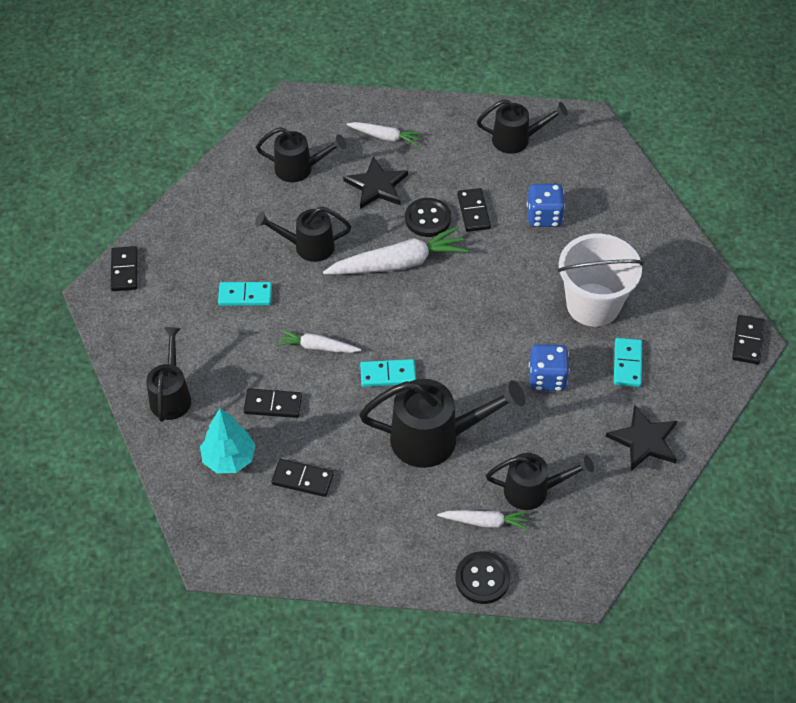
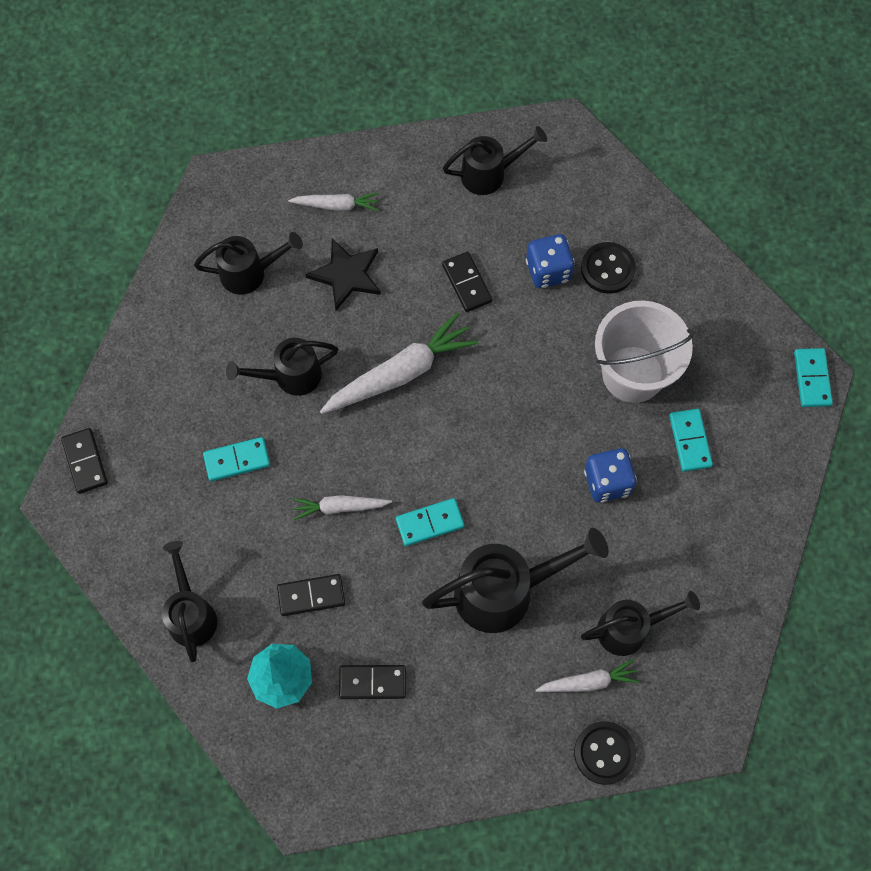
camera: 15 degrees left, 15 degrees up
black button [405,198,451,237] -> black button moved to [581,242,636,294]
black star [606,405,677,471] -> none
black domino [732,315,765,364] -> turquoise domino [794,348,833,407]

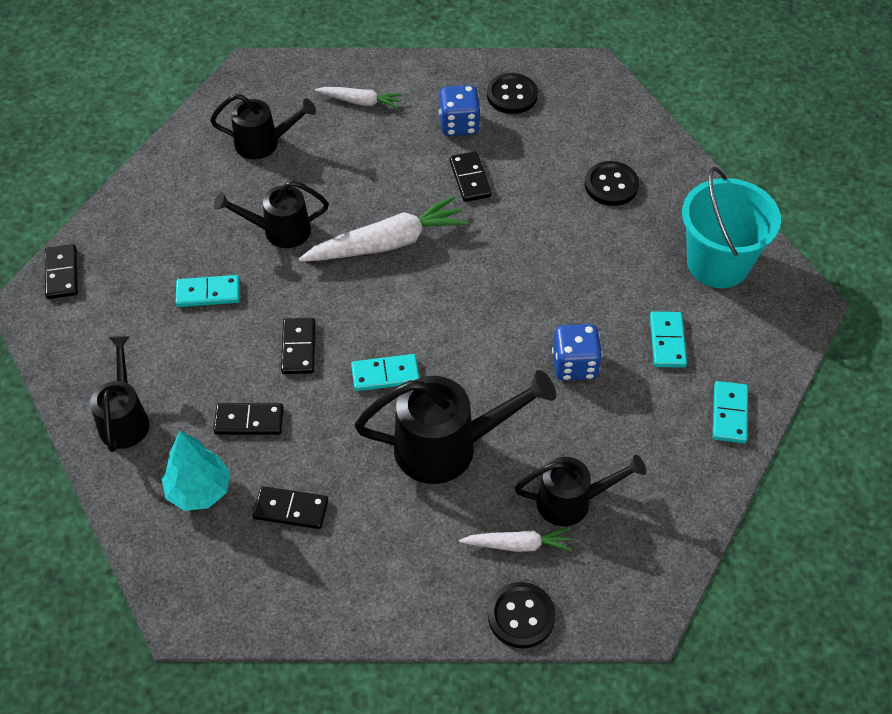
camera: 10 degrees right, 15 degrees down
white carrot [292,495,392,520] -> black domino [281,318,315,374]
black star [305,238,381,311] -> none
black watering can [443,126,547,195] -> black button [487,73,538,114]
blue dice [526,234,575,288] -> blue dice moved to [439,85,481,136]
white bucket [595,301,694,403] -> none
turquoise domino [794,348,833,407] -> turquoise domino moved to [713,381,748,443]
none -> turquoise bucket [682,167,781,288]

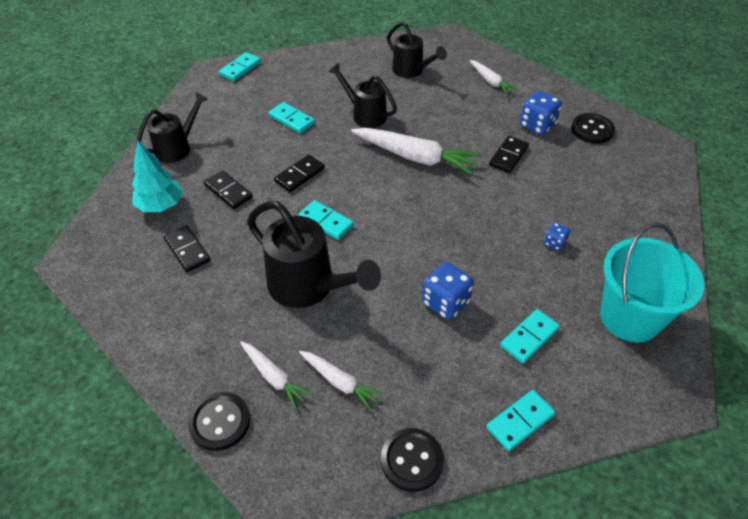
camera: 45 degrees right, 5 degrees down
black domino [45,244,78,299] -> turquoise domino [219,52,261,81]
black watering can [515,455,646,526] -> white carrot [299,351,384,411]
black button [585,161,639,206] -> black button moved to [381,428,444,492]
none -> blue dice [544,223,570,251]

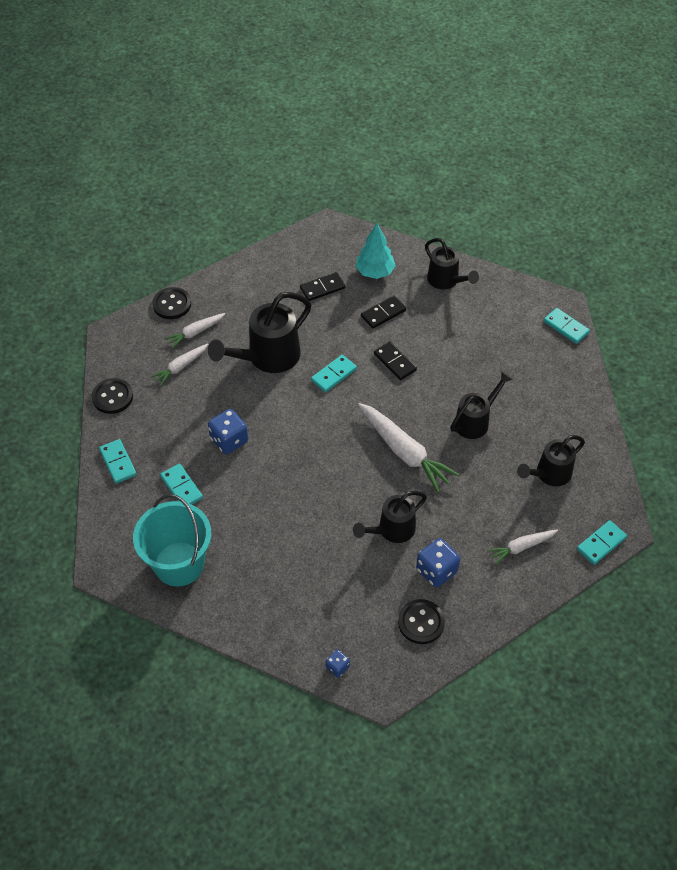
camera: 100 degrees right, 5 degrees up
turquoise domino [268,102,315,133] -> turquoise domino moved to [577,520,627,565]
white carrot [351,128,482,175] -> white carrot turned 75 degrees counterclockwise [358,403,460,493]
black domino [489,136,529,173] -> black watering can [353,491,427,543]
blue dice [544,223,570,251] -> blue dice moved to [326,650,350,678]

